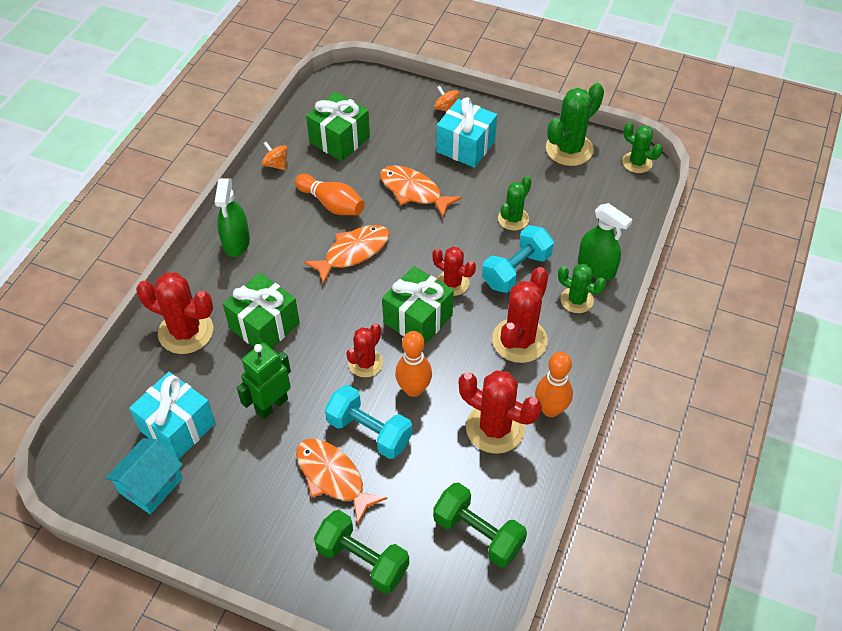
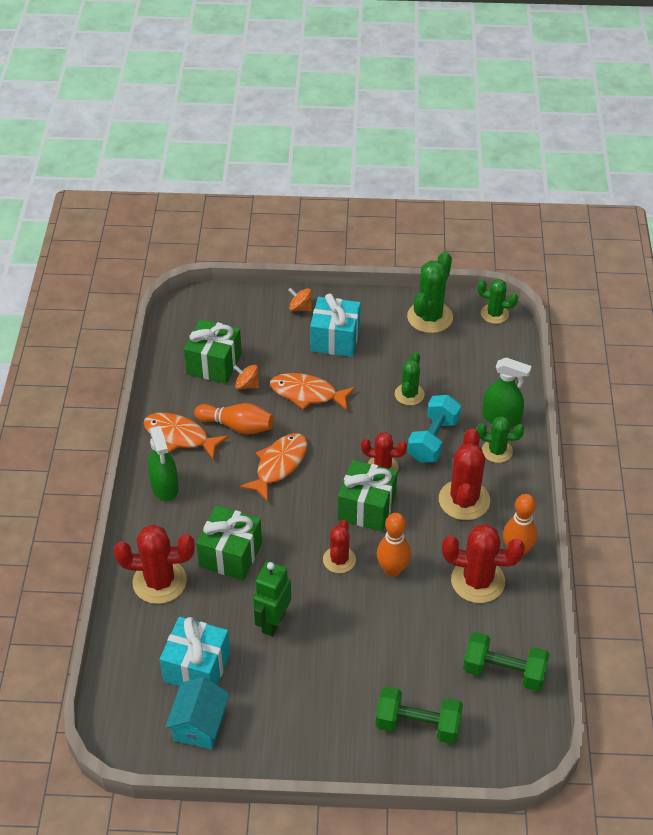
camera: 20 degrees left, 5 degrees down
orange spinning top [262,142,288,170] -> orange spinning top moved to [234,365,259,389]
orange fish [296,439,387,525] -> orange fish moved to [143,413,229,459]
turquoise dumbbell [325,385,412,459] -> none

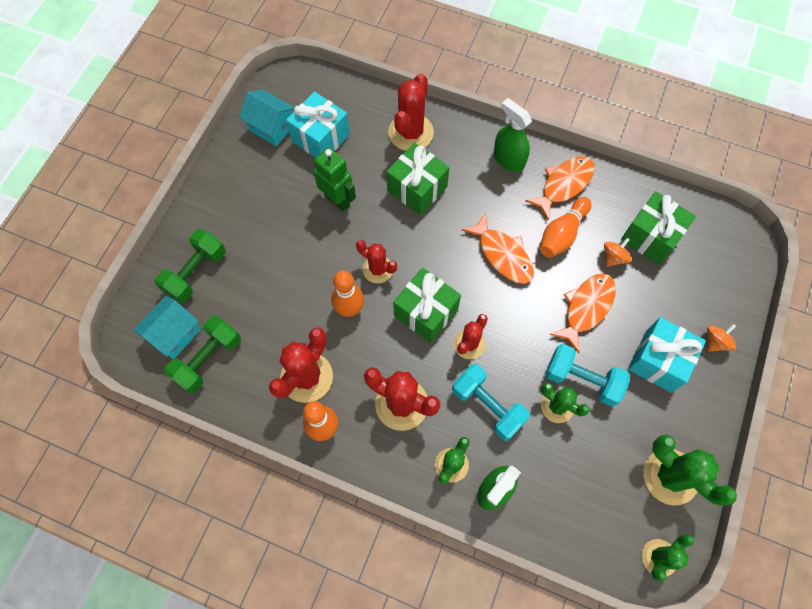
camera: 110 degrees right, 20 degrees up
green spray bottle [148,426,178,501] -> green spray bottle turned 45 degrees clockwise [494,98,532,172]
none -> turquoise house [134,296,201,359]
none -> turquoise dumbbell [545,344,630,407]

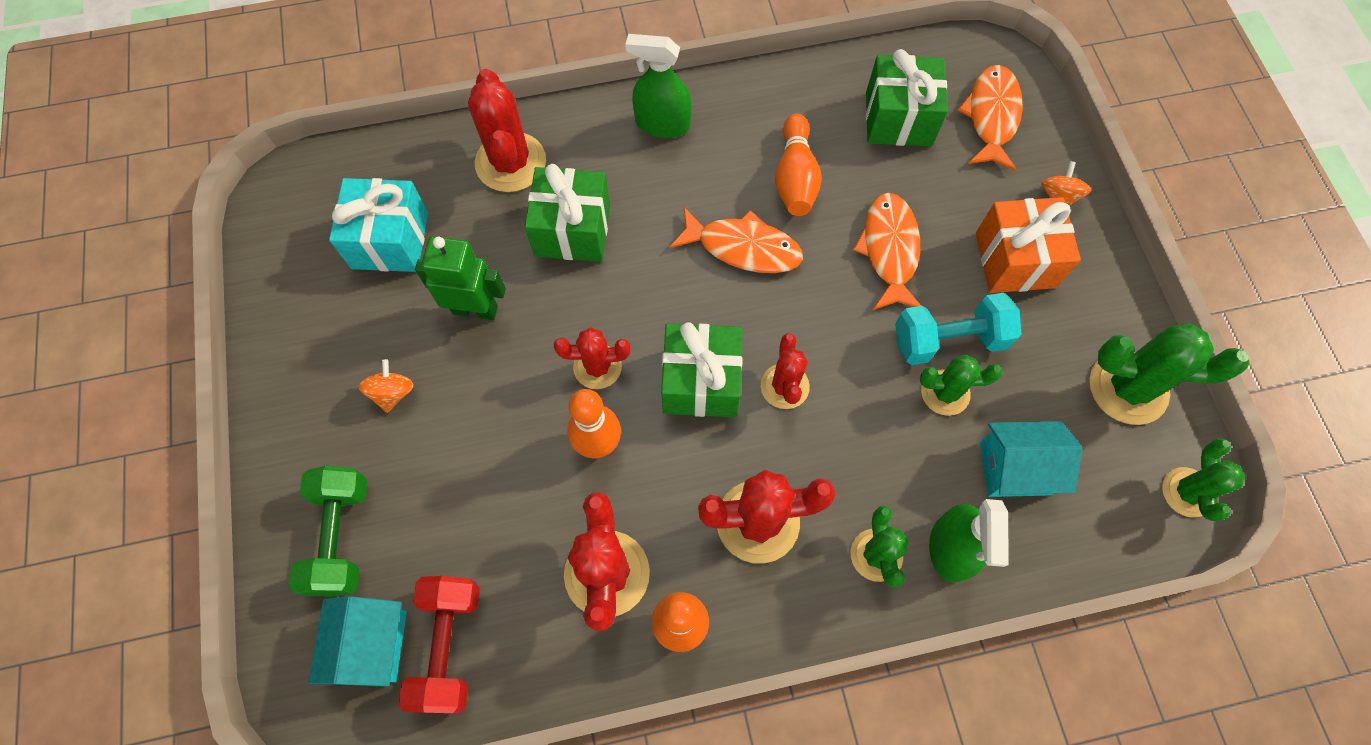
camera: 35 degrees left, 0 degrees up
green dumbbell [164,316,241,394] -> red dumbbell [398,576,480,713]
turquoise house [239,90,295,146] -> turquoise house moved to [980,421,1082,497]
turquoise dumbbell [452,364,530,441] -> none
orange fish [525,156,595,221] -> orange fish moved to [957,65,1023,171]
orange spinning top [604,238,632,267] -> orange spinning top moved to [358,359,413,413]
turquoise gift [628,317,706,393] -> orange gift [976,197,1081,293]

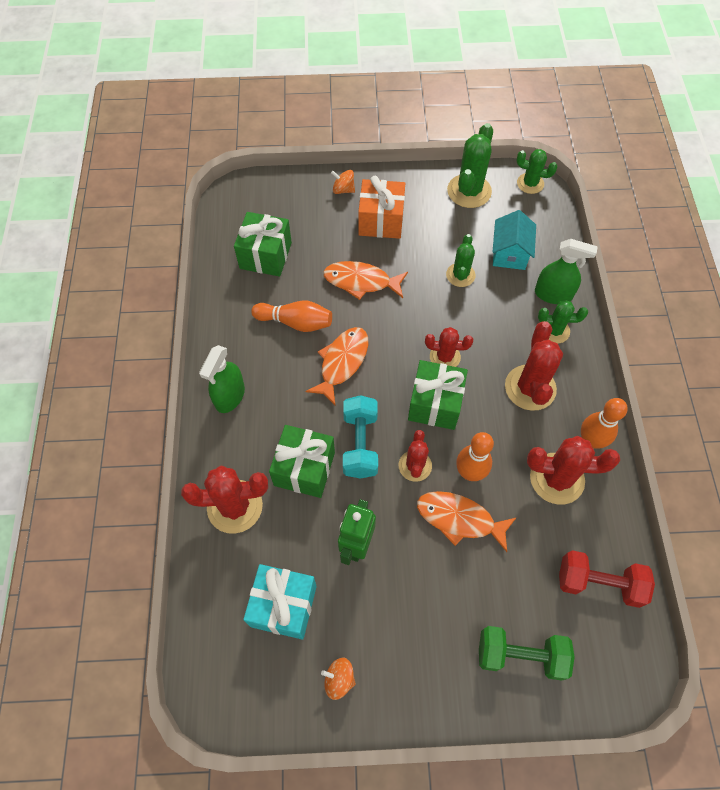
camera: 80 degrees left, 5 degrees down
turquoise house [308,596,407,686] -> none
orange spinning top [358,359,413,413] -> orange spinning top moved to [321,658,356,700]
turquoise dumbbell [895,293,1022,365] -> turquoise dumbbell moved to [343,395,378,479]
orange fish [957,65,1023,171] -> orange fish moved to [417,491,517,552]

